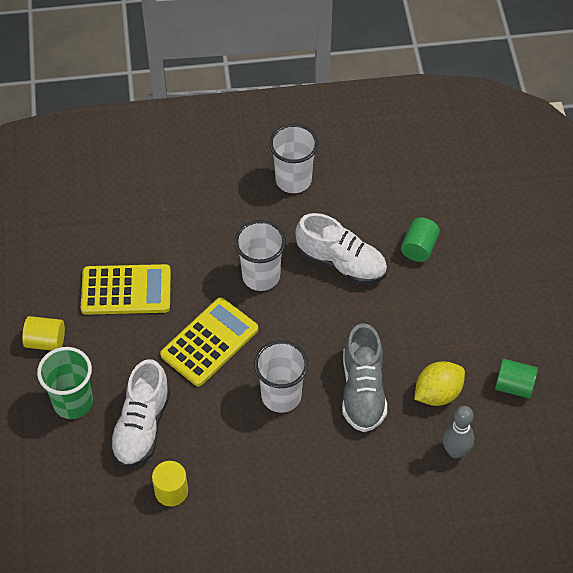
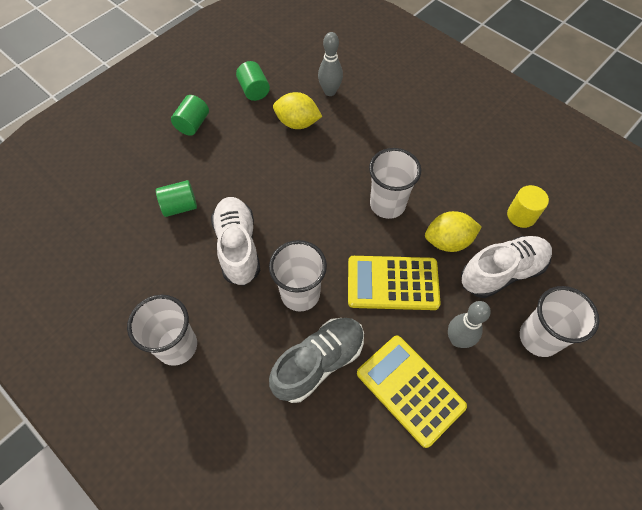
camera: 130 degrees left, 5 degrees up
yellow cylinder [22,316,65,351] -> none
green cup [37,347,93,419] -> white cup [520,286,599,357]
grey shoe [342,323,387,432] -> grey shoe moved to [269,318,364,403]
none -> green cylinder [171,95,209,136]
none -> yellow lemon [425,211,482,252]
none -> grey bowling pin [448,301,491,348]

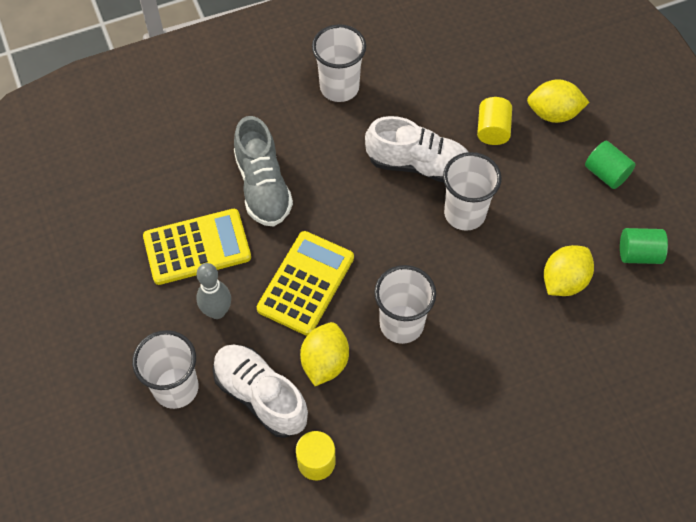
camera: 115 degrees right, 0 degrees up
green cylinder [156,180,197,217] -> yellow cylinder [477,97,512,145]
white cup [269,240,327,312] -> white cup moved to [443,152,502,231]
grey bowling pin [318,32,343,96] -> none
white shoe [461,236,552,298] -> white shoe turned 135 degrees clockwise [213,344,308,438]
none -> yellow lemon [527,79,590,123]

